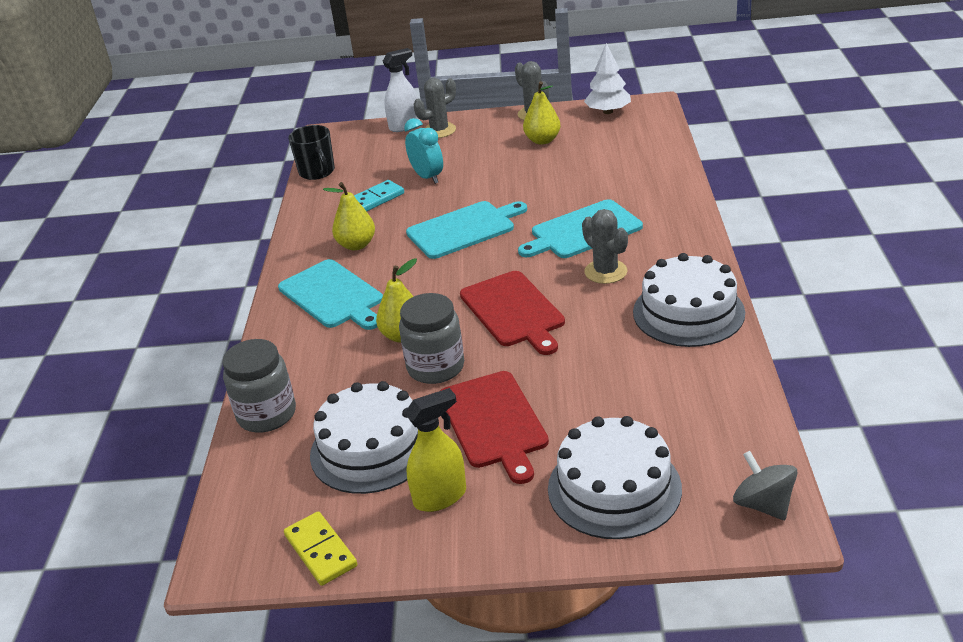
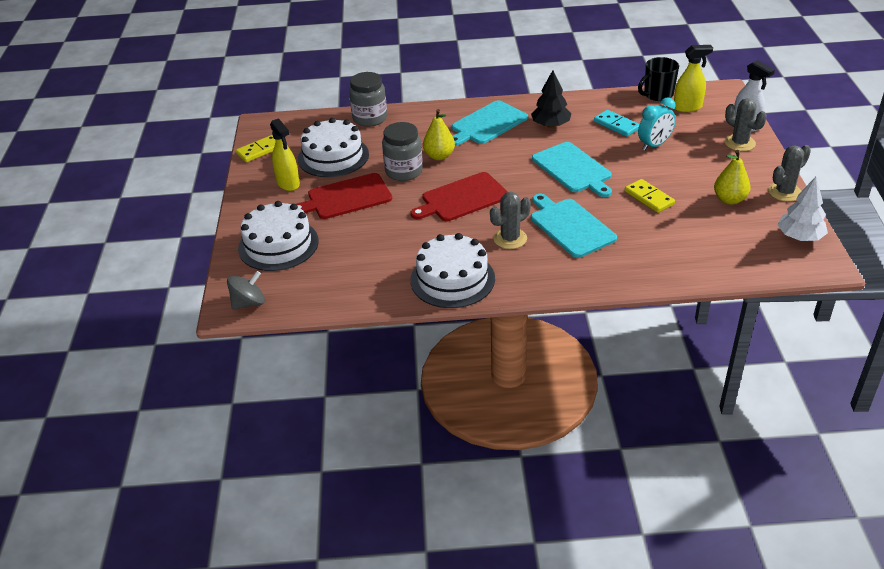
camera: 85 degrees right, 5 degrees up
yellow pear [323,182,375,250] -> black tree [531,70,571,128]
none -> yellow domino [625,179,675,213]
none -> yellow spray bottle [674,45,713,112]

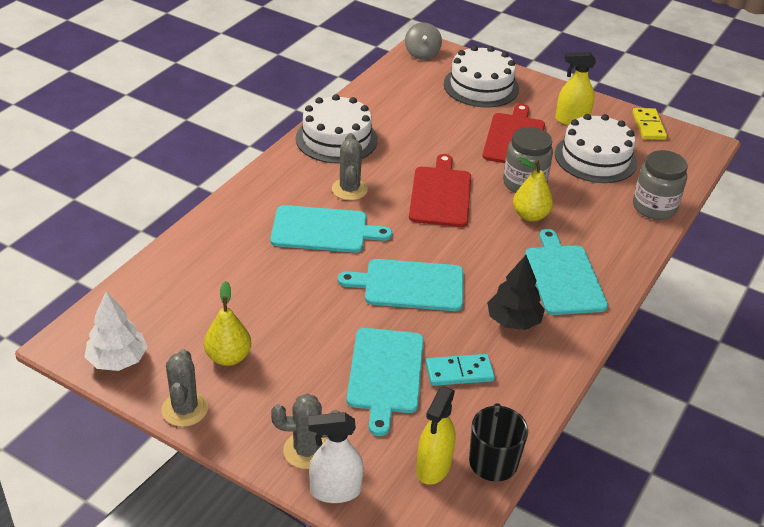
camera: 120 degrees right, 0 degrees up
yellow domino [625,179,675,213] -> none
turquoise clock [638,98,676,150] -> turquoise cutting board [347,328,424,436]

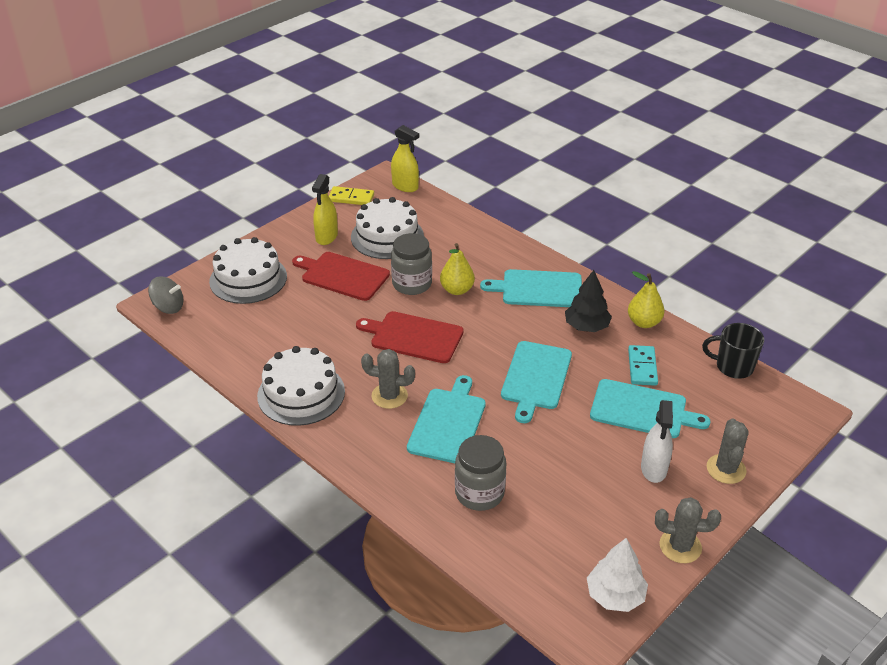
camera: 75 degrees left, 0 degrees up
yellow pear [204,281,251,366] -> yellow pear moved to [628,271,664,328]
white spray bottle [308,412,364,503] -> white spray bottle moved to [641,400,673,483]
yellow spray bottle [416,387,455,485] -> yellow spray bottle moved to [391,125,419,192]
grey jar [633,150,688,220] -> grey jar moved to [455,435,506,511]

